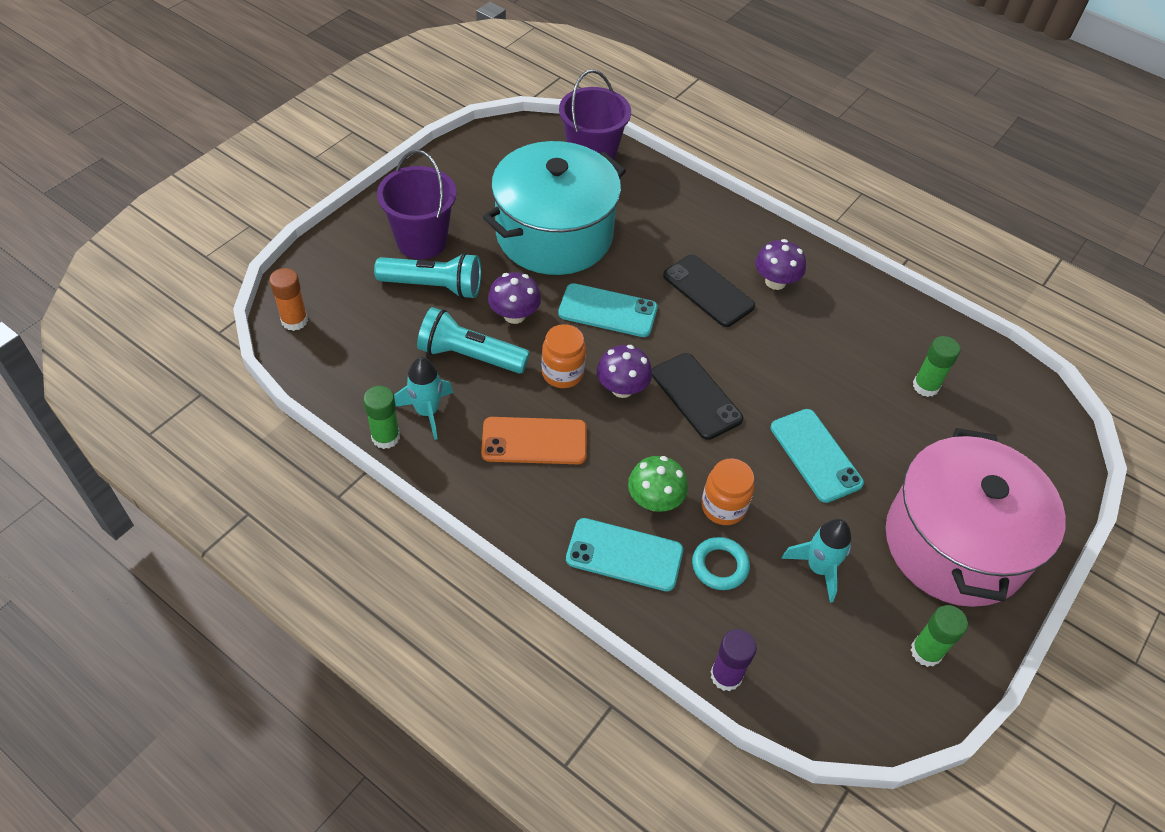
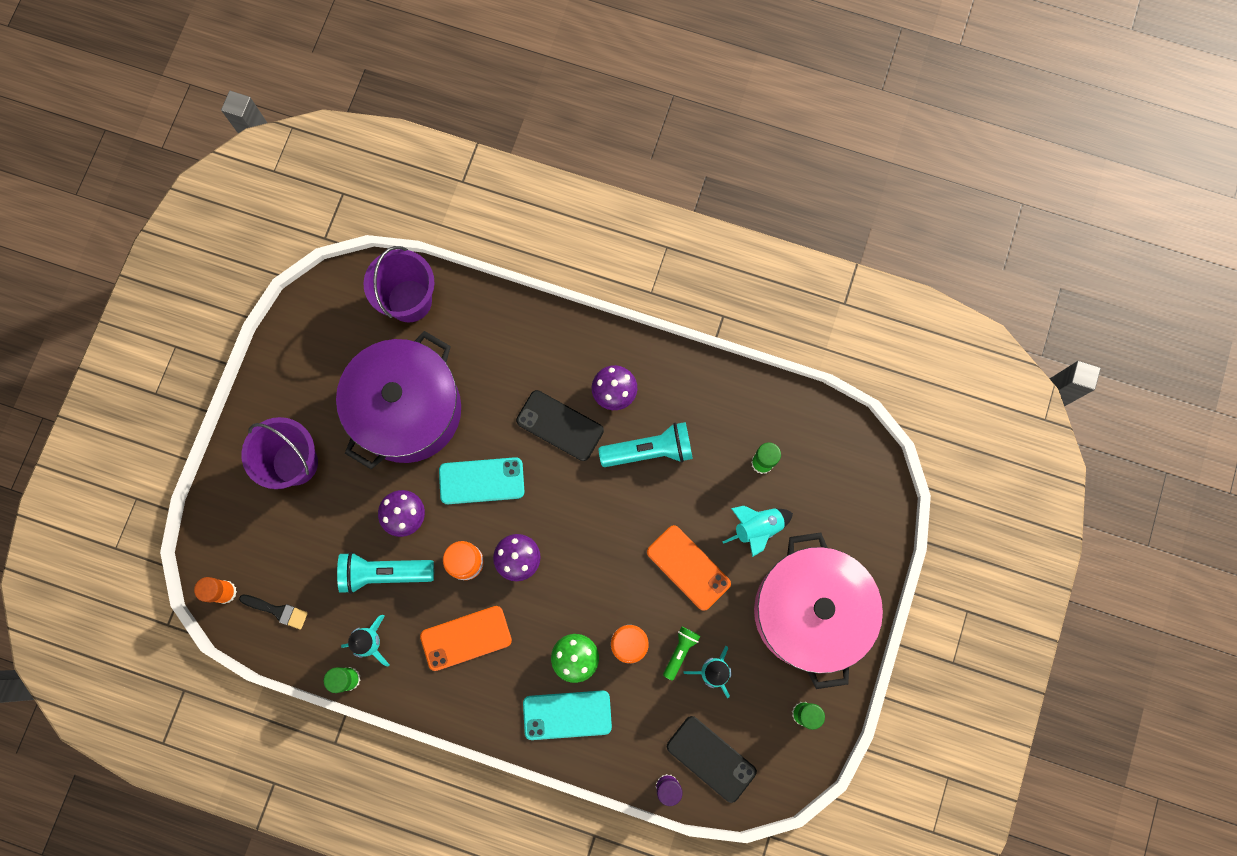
camera: 15 degrees left, 25 degrees up
turquoise flashlight [374,253,481,299] -> turquoise flashlight moved to [599,422,693,467]
turquoise pot [483,141,626,275] -> purple pot [336,331,461,469]
black phone [652,353,743,440] -> black phone moved to [667,716,757,803]
turquoise ring [692,537,750,590] -> none
turquoise phone [771,409,864,503] -> orange phone [647,525,731,611]
none -> black brush [239,595,308,630]
none -> green flashlight [663,627,701,681]
none -> turquoise rocket [723,506,793,557]

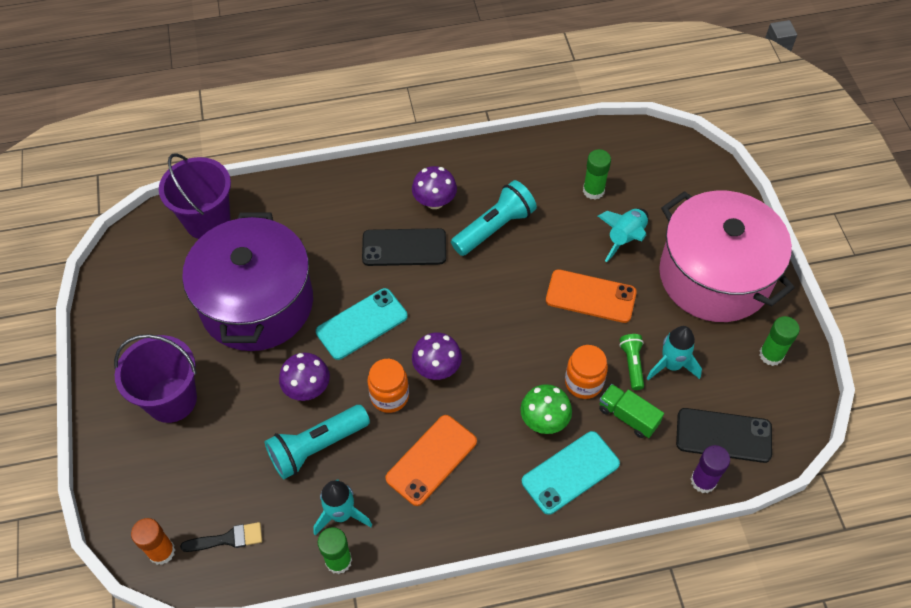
camera: 30 degrees left, 20 degrees down
none -> green truck [599,384,664,438]

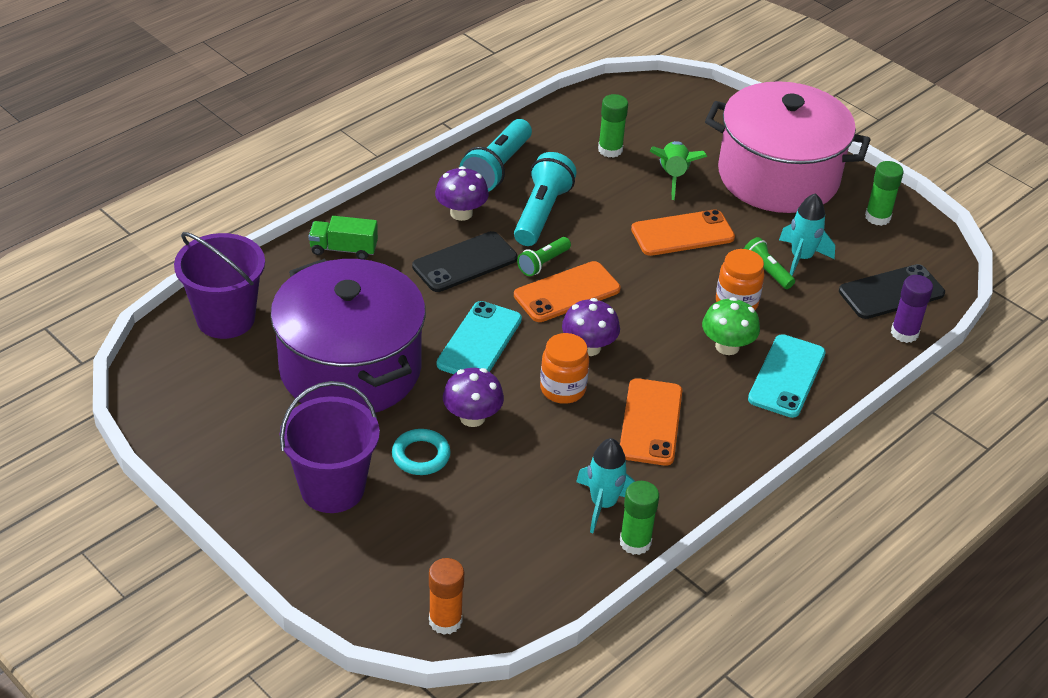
camera: 35 degrees left, 15 degrees down
black brush [180,522,262,552] -> none
turquoise flashlight [265,405,370,479] -> turquoise flashlight moved to [459,119,532,192]
turquoise rocket [598,209,649,262] -> green rocket [649,141,707,200]
green truck [599,384,664,438] -> green truck moved to [309,216,378,260]
none -> turquoise ring [392,429,451,475]
none -> orange phone [514,261,620,322]
none -> green flashlight [517,237,571,276]

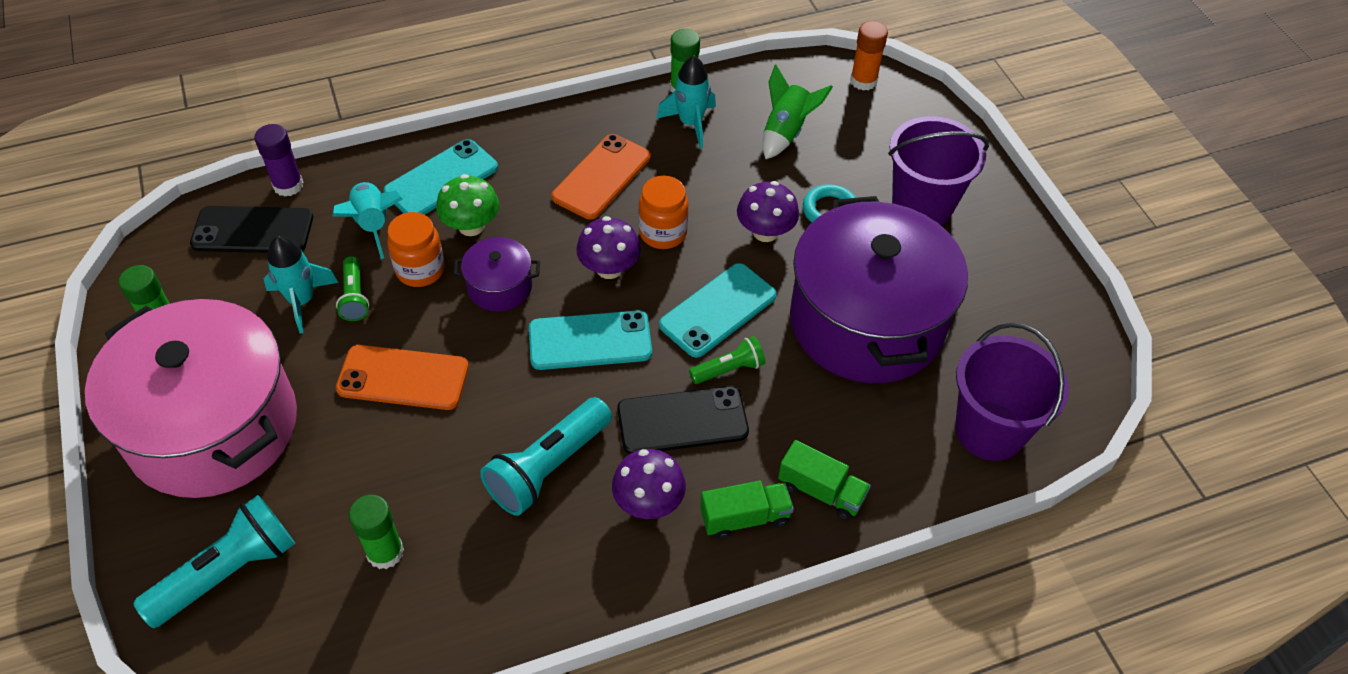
camera: 155 degrees left, 10 degrees up
turquoise flashlight [459,119,532,192] -> turquoise flashlight moved to [133,495,295,628]
orange phone [514,261,620,322] -> turquoise phone [529,310,652,370]
green flashlight [517,237,571,276] -> green flashlight moved to [689,336,766,384]
green rocket [649,141,707,200] -> green rocket moved to [762,64,833,159]
none -> turquoise rocket [333,182,403,259]
none -> purple pot [453,237,540,312]
none -> green truck [700,481,794,539]

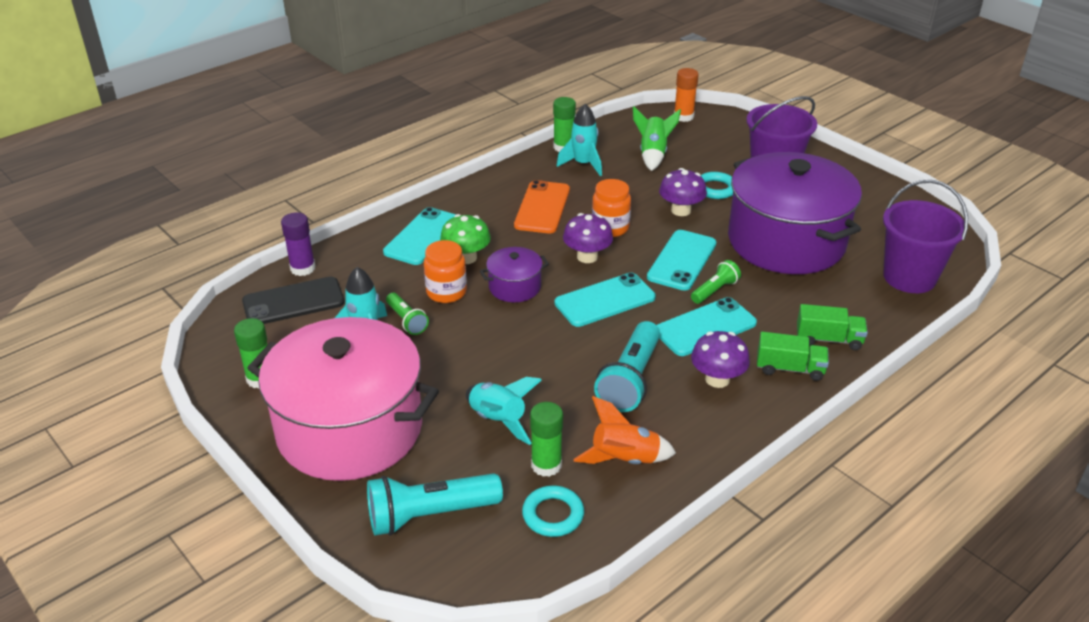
camera: 20 degrees left, 15 degrees down
turquoise flashlight [133,495,295,628] -> turquoise flashlight turned 135 degrees counterclockwise [367,473,503,536]
turquoise rocket [333,182,403,259] -> turquoise rocket moved to [466,377,542,445]
orange phone [336,345,469,410] -> none
black phone [617,386,749,454] -> turquoise phone [657,297,757,356]
green truck [700,481,794,539] -> green truck turned 45 degrees clockwise [757,332,829,381]
none -> turquoise ring [522,485,584,537]
none -> orange rocket [574,396,676,464]

